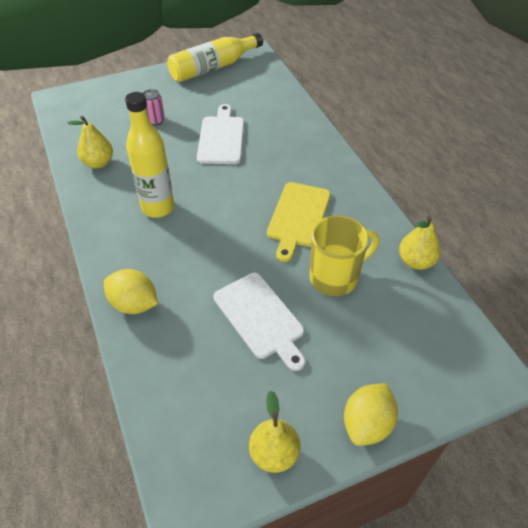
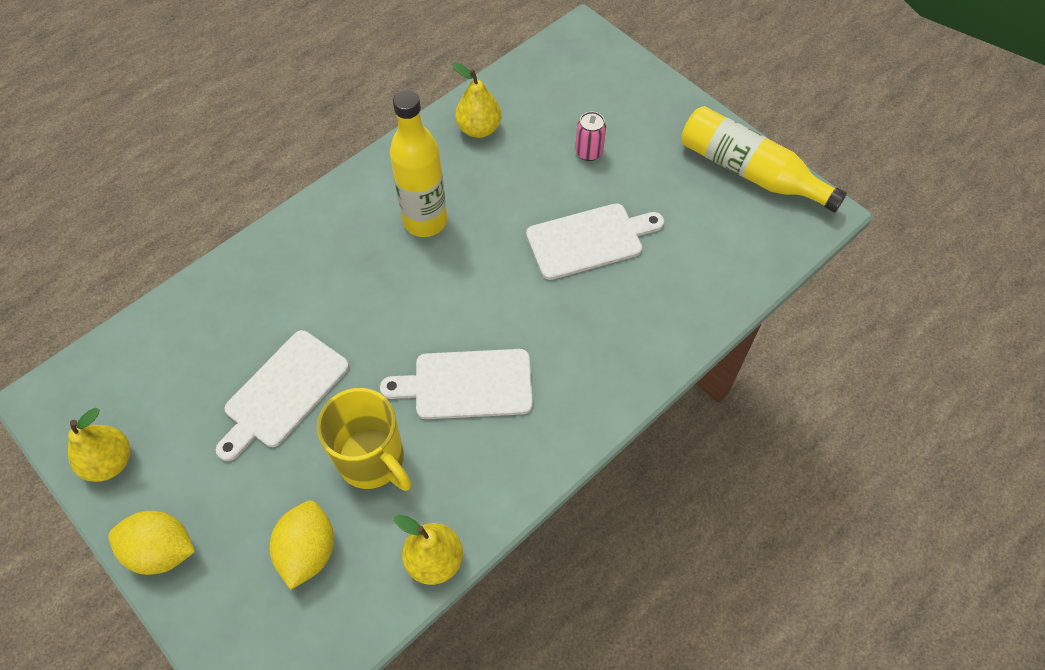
camera: 70 degrees right, 10 degrees up
yellow lemon [104,269,158,314] -> yellow lemon moved to [270,501,334,590]
yellow cutting board [267,182,331,262] -> white cutting board [380,349,533,419]

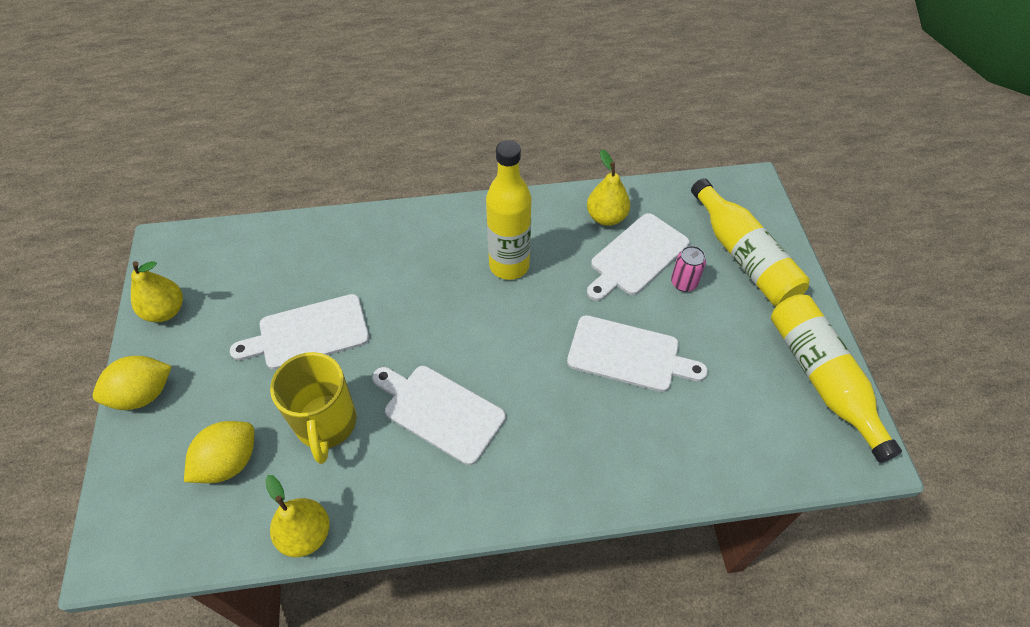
camera: 35 degrees right, 5 degrees down
yellow lemon [108,511,195,575] -> yellow lemon turned 75 degrees counterclockwise [93,356,172,410]
none -> white cutting board [587,213,690,301]
none -> yellow bottle [691,178,810,306]

